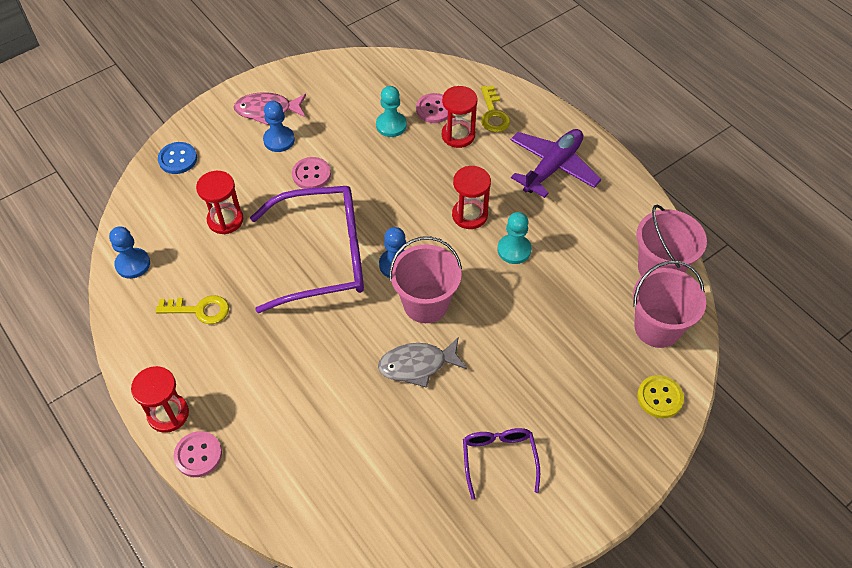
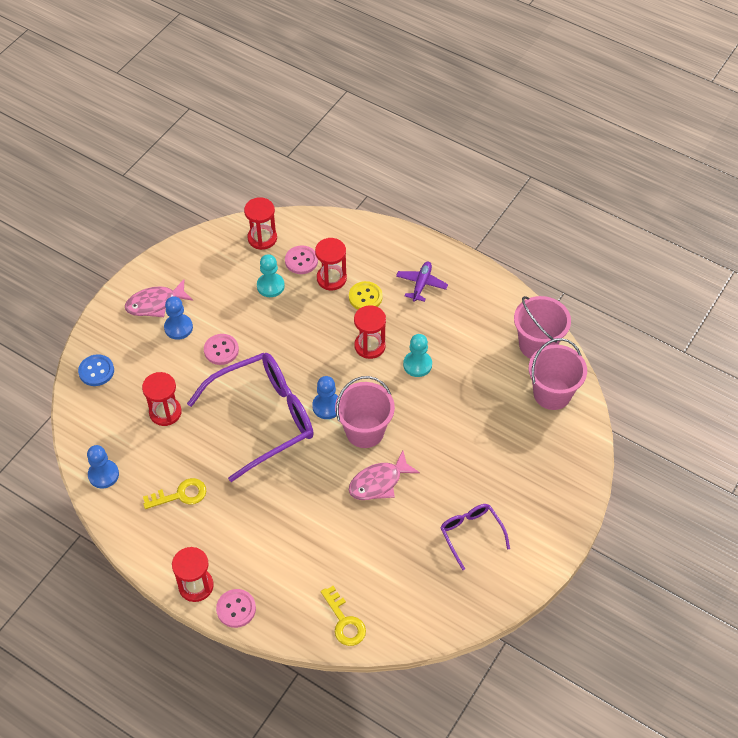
camera: 20 degrees left, 0 degrees up
grey fish [378,338,467,388] -> pink fish [349,451,420,500]
yellow key [481,86,510,132] -> yellow key moved to [321,586,366,646]
purple plane [511,129,601,198] -> purple plane [396,261,448,302], size x0.60
yellow button [637,375,684,418] -> yellow button moved to [349,281,383,310]
none -> red hourglass [244,197,277,250]

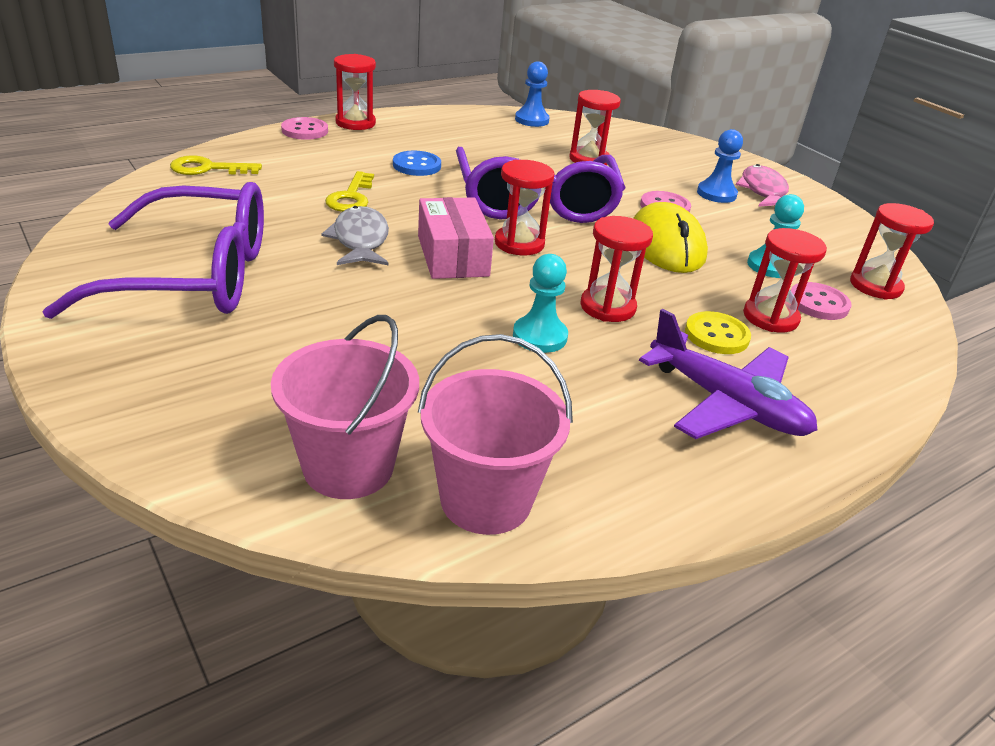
camera: 110 degrees right, 20 degrees down
blue button [78,354,114,386] -> blue button moved to [393,151,441,176]
yellow key [143,478,206,509] -> yellow key moved to [325,171,374,212]
blue pawn [312,376,338,419] -> red hourglass [495,160,555,255]
pink bucket [335,376,395,448] -> pink box [418,197,494,279]
pink fish [349,451,420,500] -> grey fish [321,206,389,265]
purple plane [396,261,448,302] -> purple plane [639,309,818,439], size x1.67
purple glasses [440,504,510,570] -> purple glasses [42,182,264,319], size x2.02
none -> yellow mouse [633,202,708,273]

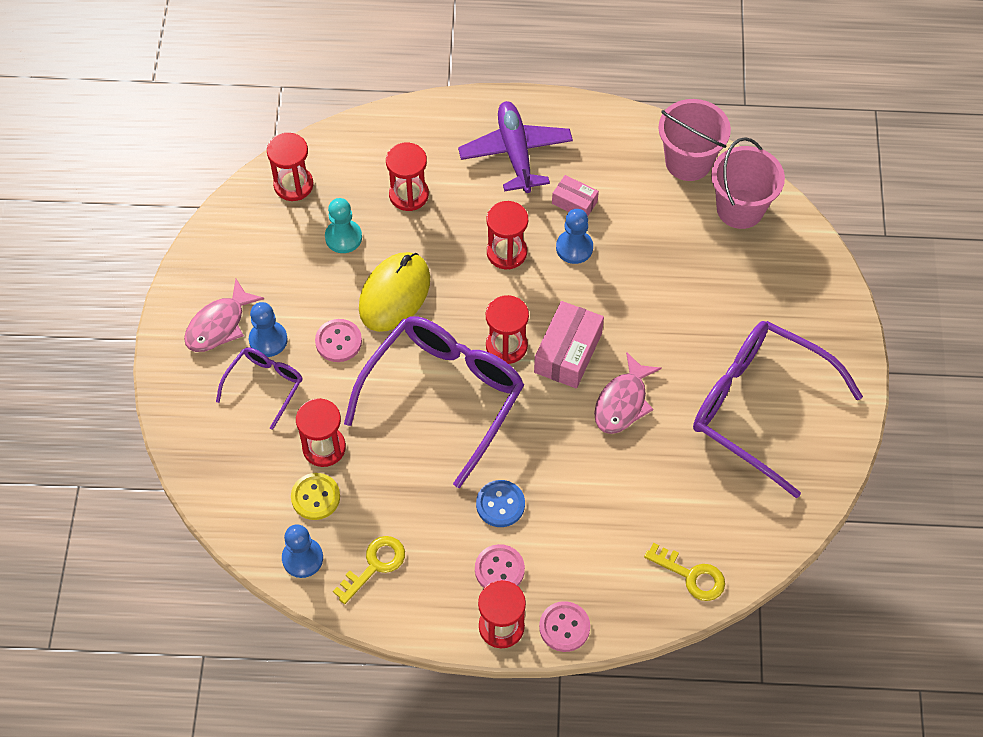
camera: 140 degrees left, 25 degrees up
grey fish [321,206,389,265] -> pink fish [594,352,662,434]
yellow key [325,171,374,212] -> yellow key moved to [333,536,405,604]
turquoise pawn [513,254,568,353] -> blue pawn [556,209,593,264]
yellow button [685,311,751,354] -> yellow button moved to [291,473,340,520]
pink button [790,282,851,320] -> pink button moved to [475,544,525,588]
none -> purple glasses [216,347,303,430]
none -> pink box [552,175,599,216]

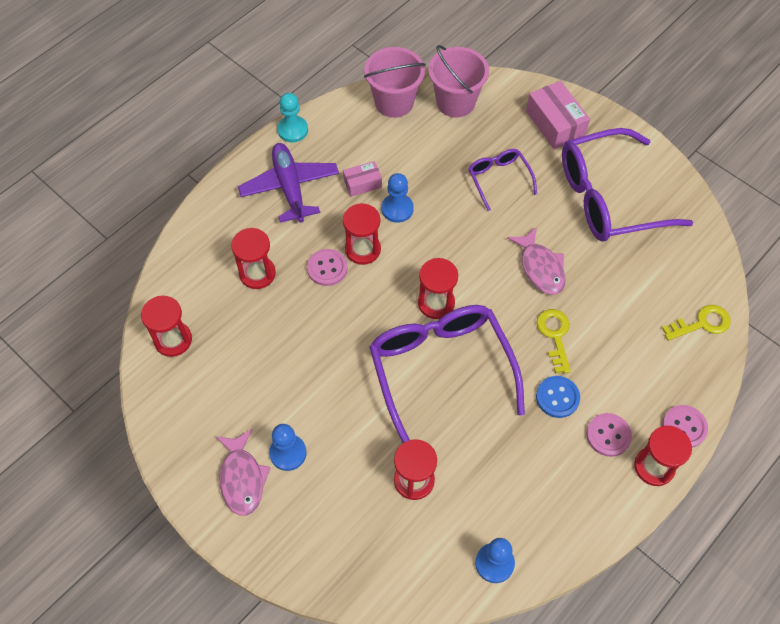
camera: 50 degrees left, 0 degrees up
purple glasses [216,347,303,430] -> purple glasses moved to [468,149,537,211]
yellow button [291,473,340,520] -> none
pink button [315,319,362,362] -> pink button moved to [307,249,347,286]
turquoise pawn [325,198,362,253] -> turquoise pawn moved to [277,93,308,143]
yellow key [333,536,405,604] -> yellow key moved to [536,309,571,373]
yellow mouse [359,252,430,332] -> none
purple plane [458,101,573,193] -> purple plane turned 45 degrees clockwise [238,143,339,223]
pink box [534,301,604,388] -> pink box moved to [526,81,590,149]

